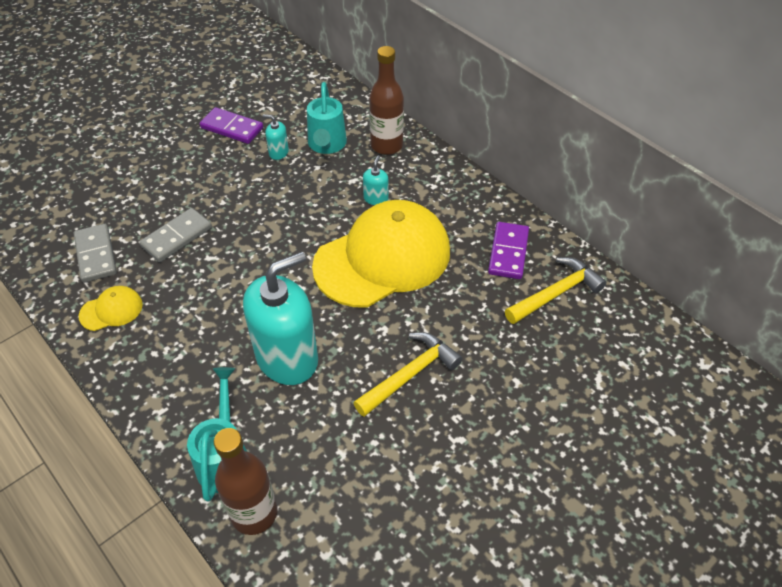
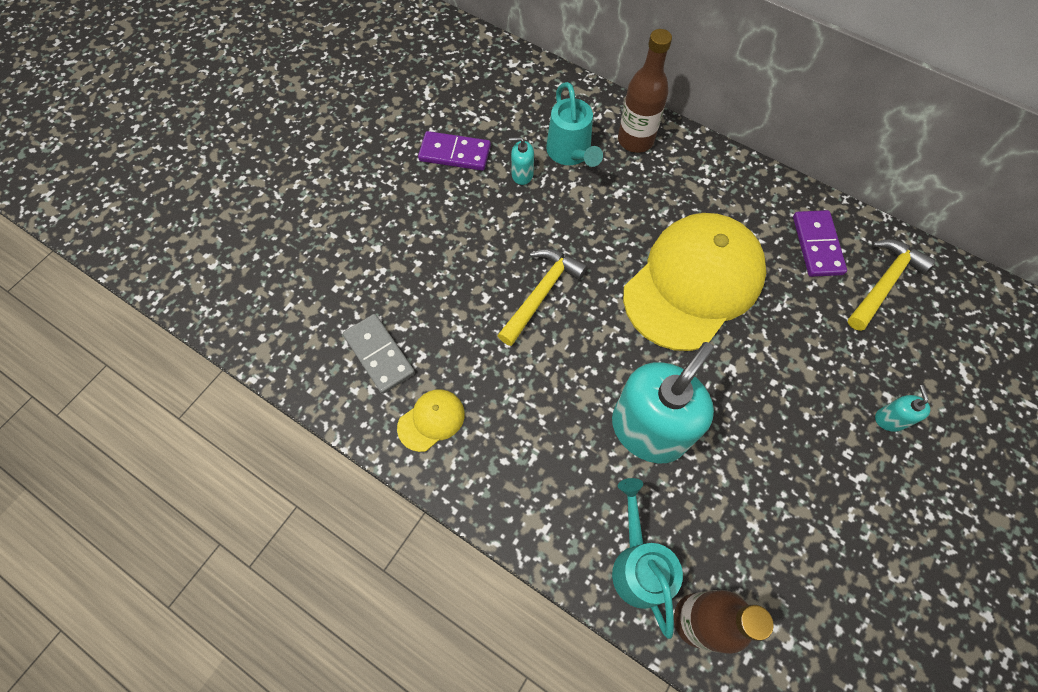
camera: 15 degrees left, 15 degrees up
grey domino [139,208,212,262] -> none
yellow hammer [354,332,462,417] -> yellow hammer moved to [497,249,588,346]
turquoise soap dispenser [363,155,388,205] -> turquoise soap dispenser moved to [875,385,930,432]

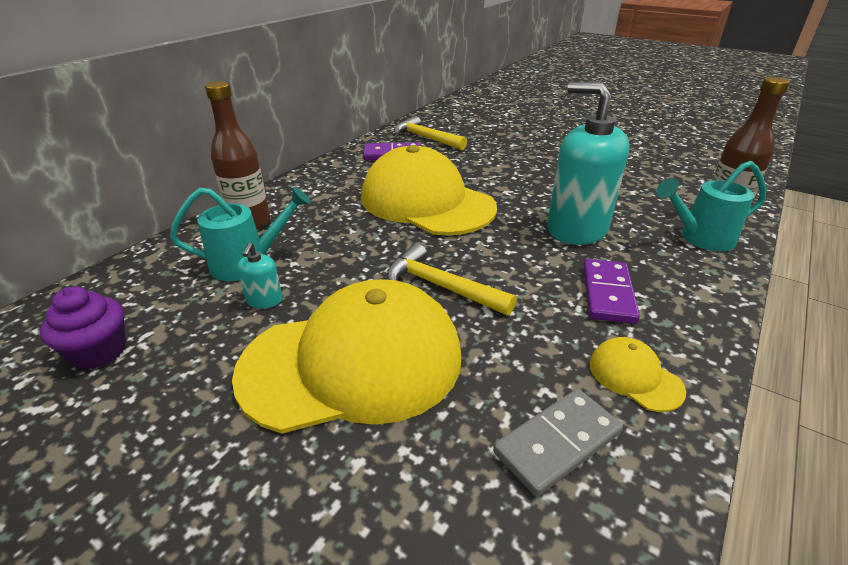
camera: 90 degrees left, 30 degrees down
purple domino [418,131,491,171] -> purple domino moved to [583,259,640,324]
turquoise soap dispenser [875,385,930,432] -> none
none -> purple cupcake [40,286,126,370]
none -> yellow cap [232,279,462,434]

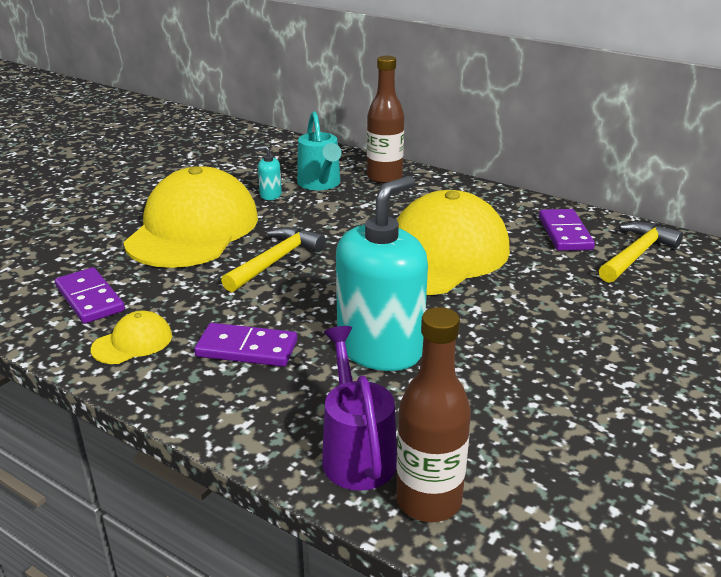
camera: 90 degrees right, 5 degrees down
purple cupcake [40,286,126,370] -> none
yellow cap [232,279,462,434] -> yellow cap turned 150 degrees counterclockwise [123,166,258,268]
grey domino [493,389,623,497] -> purple domino [55,267,125,324]
turquoise watering can [656,161,766,251] -> purple watering can [322,326,397,491]

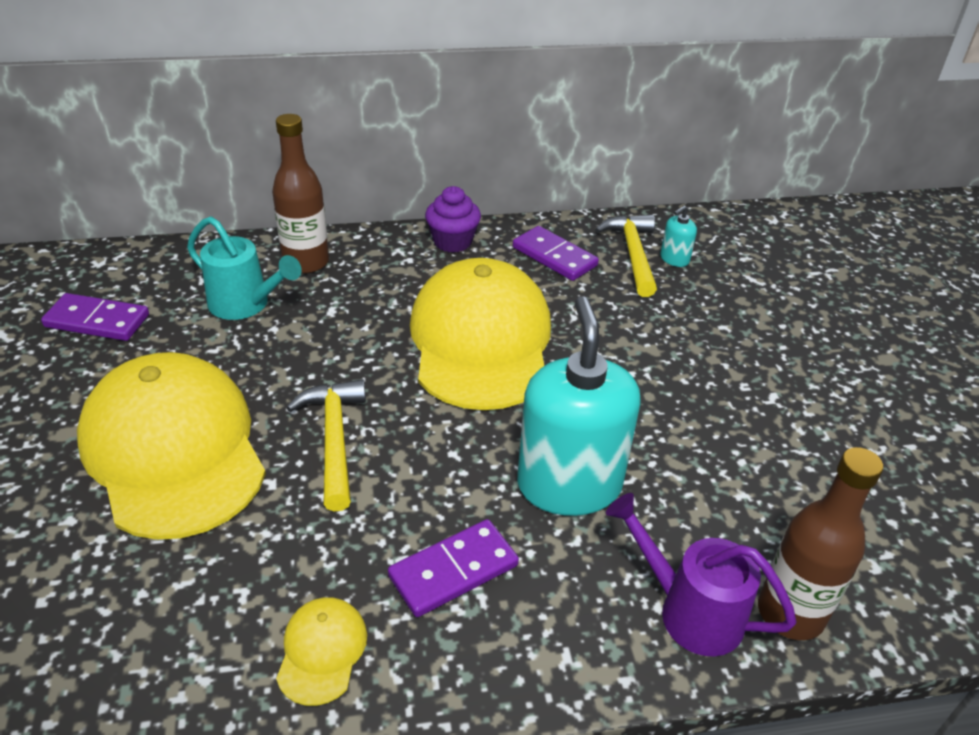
camera: 45 degrees left, 10 degrees up
purple domino [55,267,125,324] -> purple domino moved to [41,293,149,341]
turquoise soap dispenser [255,146,282,200] -> turquoise soap dispenser moved to [660,206,697,267]
none -> purple cupcake [425,186,481,253]

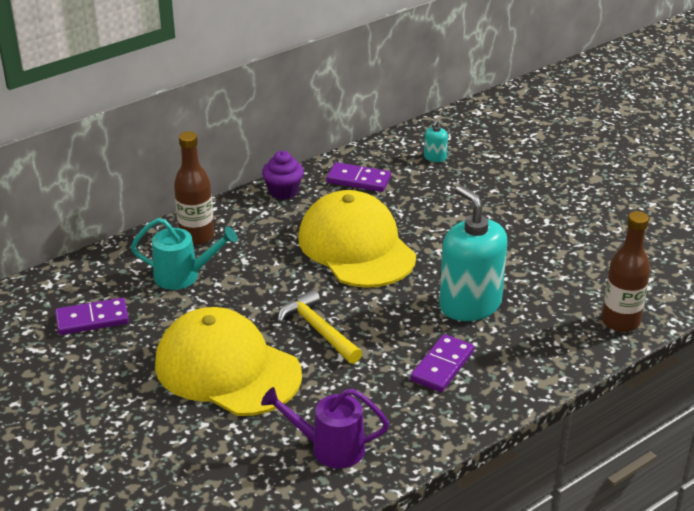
camera: 25 degrees left, 5 degrees down
yellow cap [276,597,367,706] -> none
yellow hammer [595,215,657,297] -> none
purple watering can [606,493,797,656] -> purple watering can moved to [261,387,389,468]

